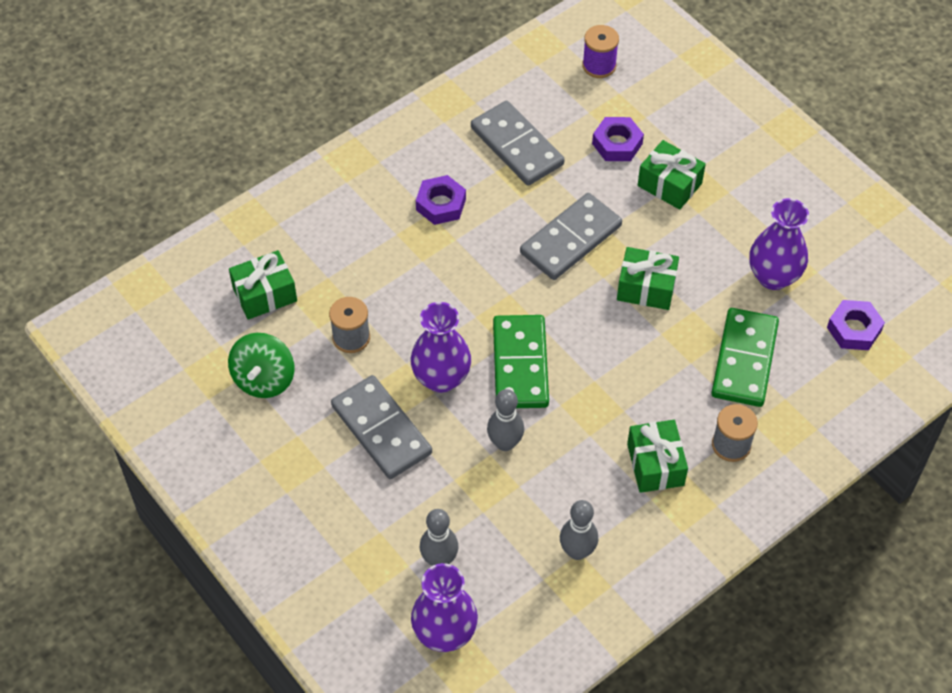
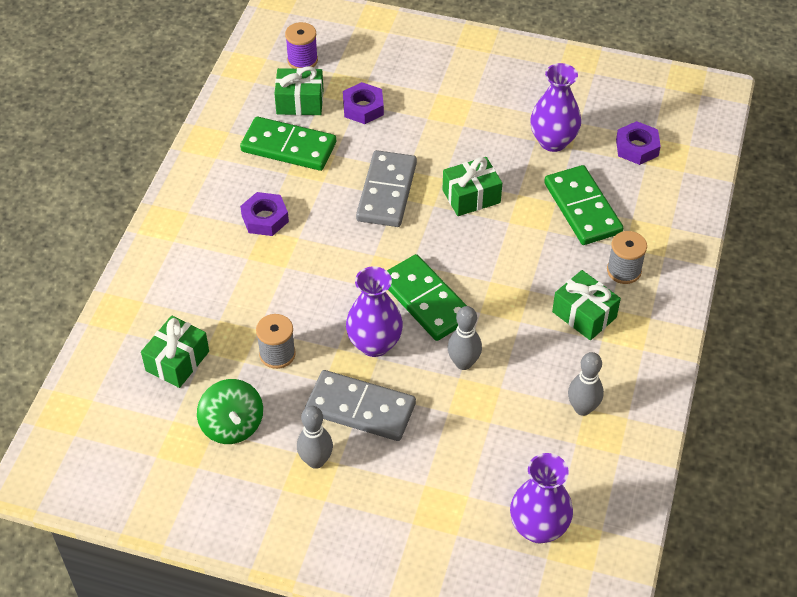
camera: 35 degrees left, 5 degrees down
grey bowling pin [420,509,459,566] -> grey bowling pin moved to [297,406,333,469]
grey domino [471,101,565,186] -> green domino [240,117,336,171]
green gift [638,140,706,210] -> green gift moved to [274,66,323,115]

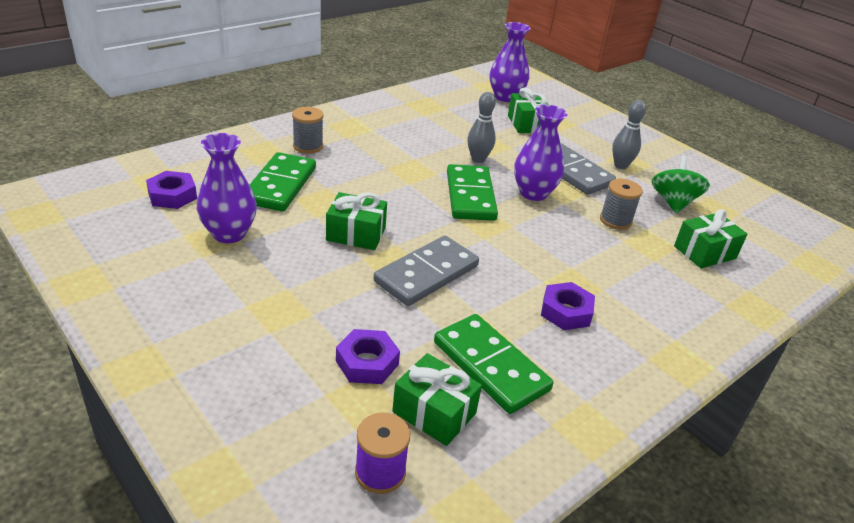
camera: 150 degrees left, 15 degrees down
green gift [552,270,621,340] -> green gift moved to [508,87,549,133]
grey bowling pin [568,352,604,416] -> none

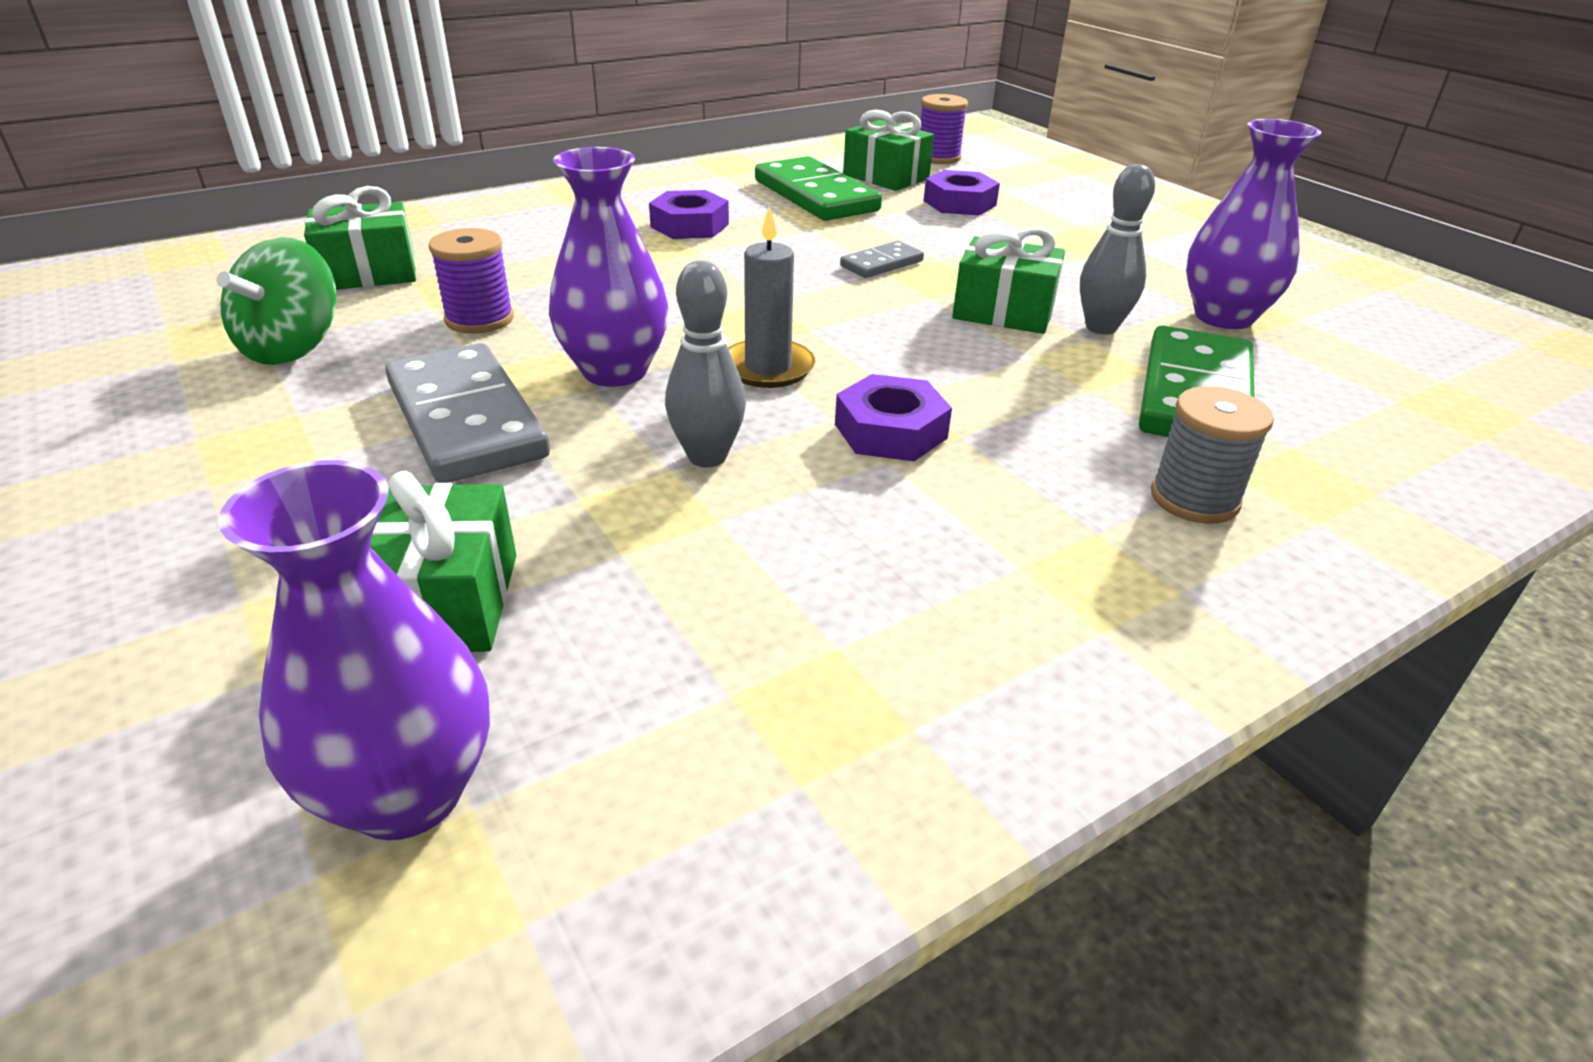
camera: 170 degrees left, 0 degrees up
purple nut [146,171,197,209] -> purple nut moved to [835,374,952,461]
grey domino [374,236,479,306] -> grey domino [840,241,924,278], size x0.50
green domino [447,164,498,221] -> grey candle [728,206,815,388]
grey spool [600,179,643,230] -> purple spool [429,228,514,334]
grey bowling pin [612,100,646,169] -> grey bowling pin moved to [1080,164,1155,334]

